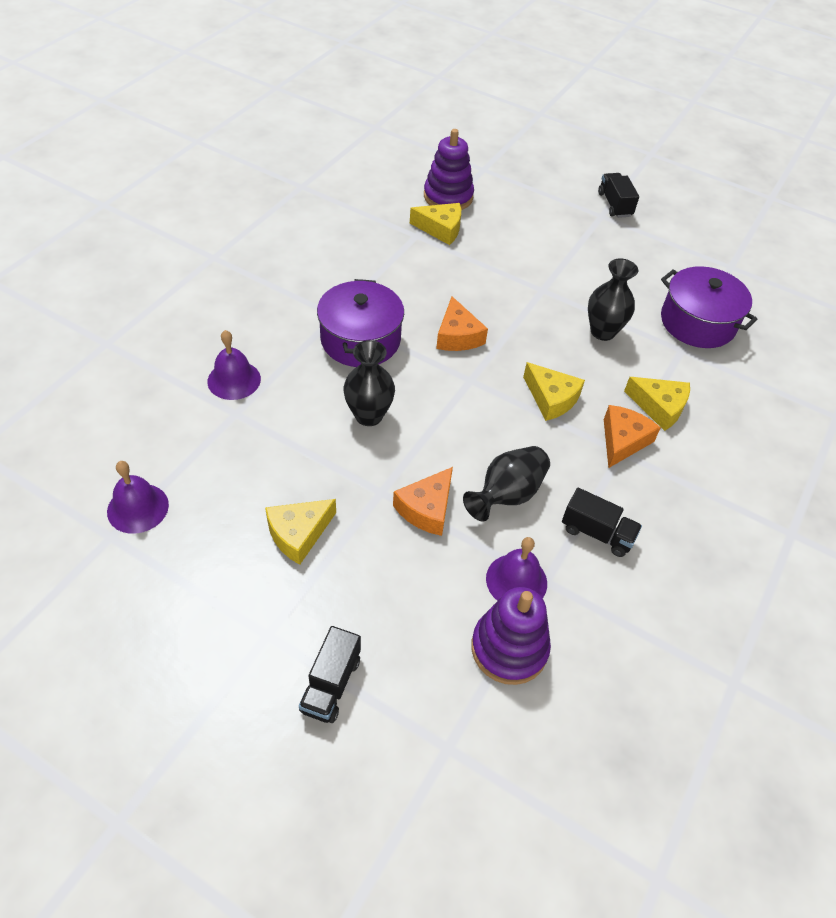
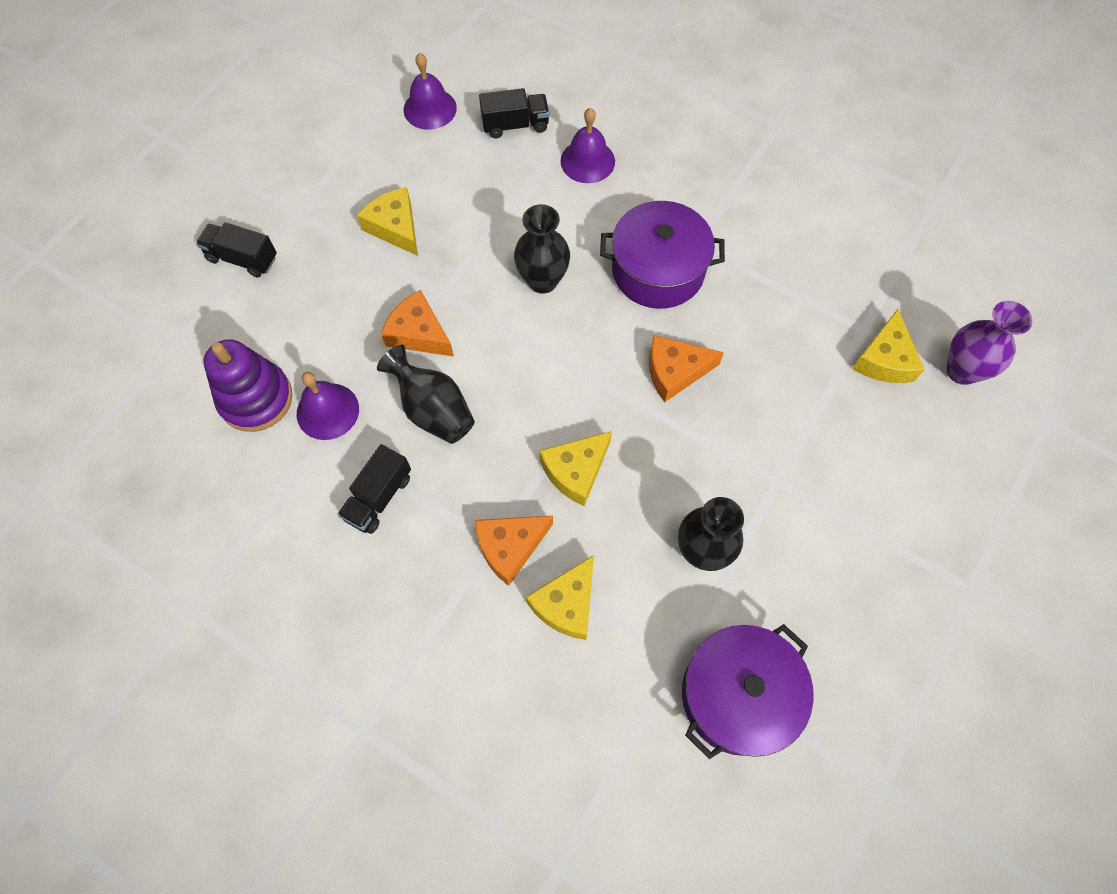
camera: 95 degrees right, 15 degrees up
purple stacking toy [424,129,474,210] -> purple vase [946,301,1032,385]
black truck [598,173,639,218] -> black truck moved to [479,88,549,139]
orange cheese [604,405,661,468] -> orange cheese turned 120 degrees clockwise [475,516,553,586]

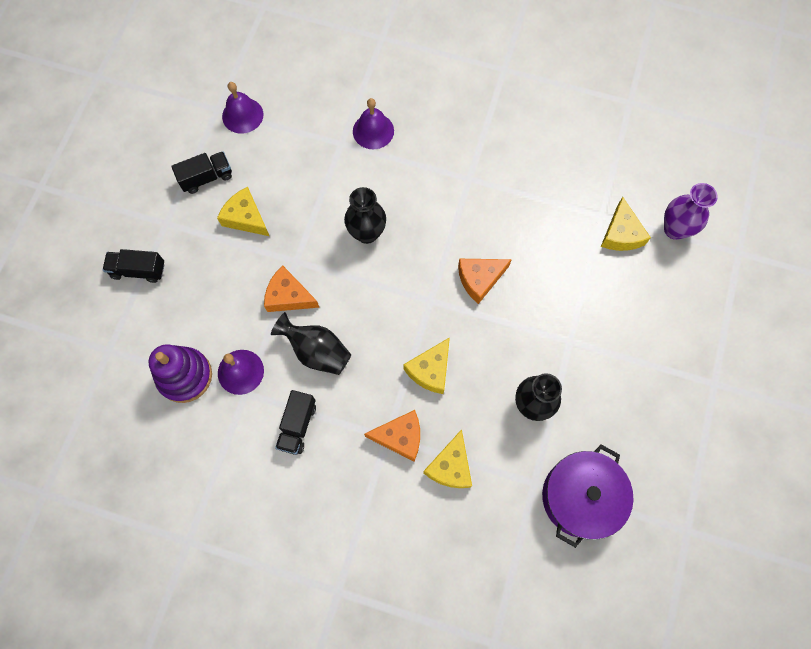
camera: 15 degrees left, 5 degrees up
orange cheese [475,516,553,586] -> orange cheese turned 135 degrees counterclockwise [364,410,420,461]
black truck [479,88,549,139] -> black truck moved to [171,151,232,194]
purple pot [600,201,725,309] -> none

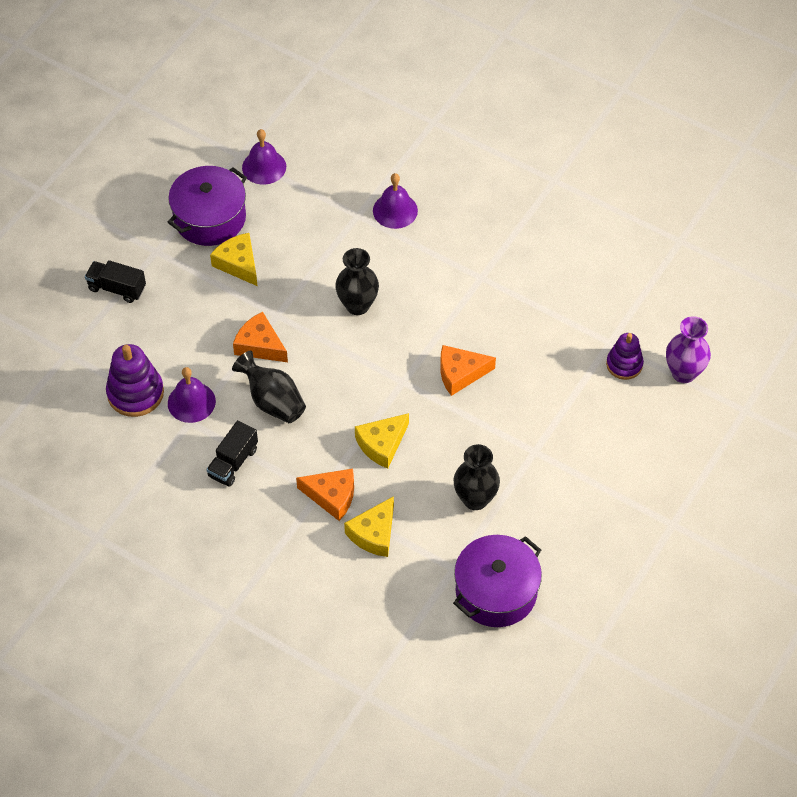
camera: 15 degrees right, 15 degrees down
black truck [171,151,232,194] -> purple pot [168,166,247,246]
yellow cheese [601,197,651,251] -> purple stacking toy [606,333,644,380]

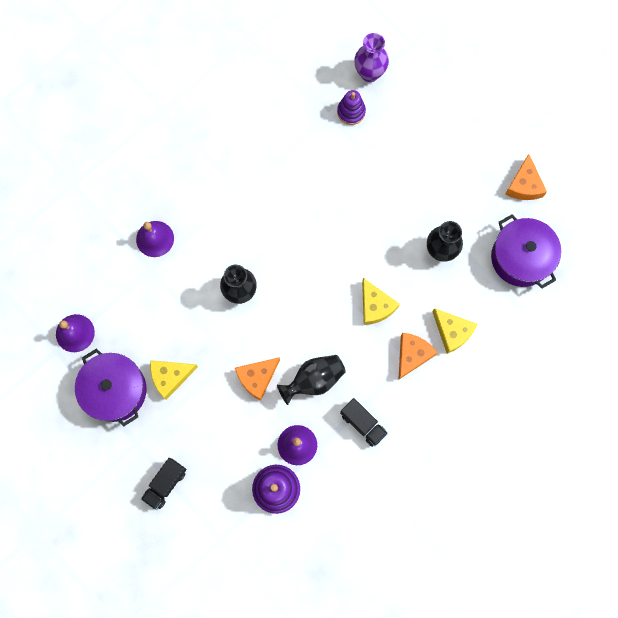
camera: 75 degrees left, 20 degrees up
orange cheese [440,345,496,396] -> orange cheese moved to [505,154,547,200]

